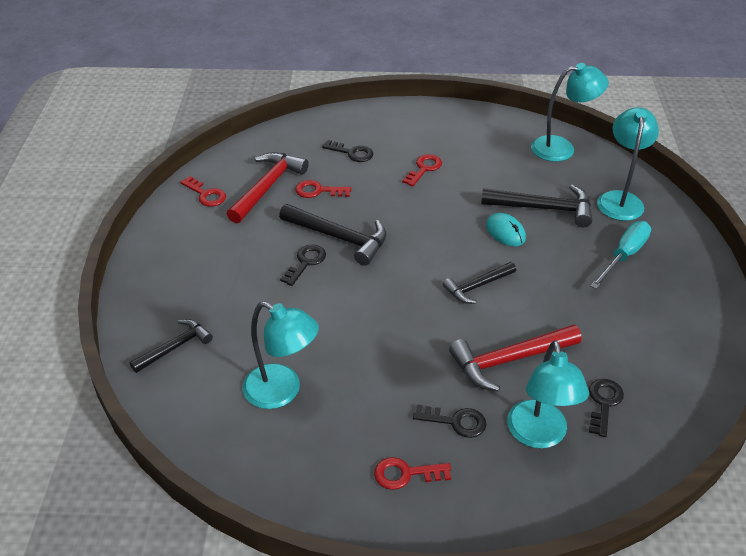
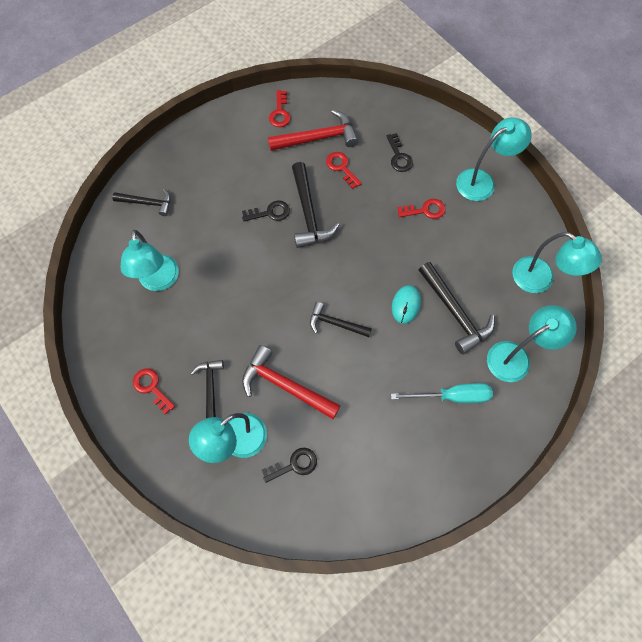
camera: 50 degrees right, 25 degrees up
black key [413,404,487,438] -> black hammer [191,360,224,418]
none -> turquoise lamp [456,117,532,201]

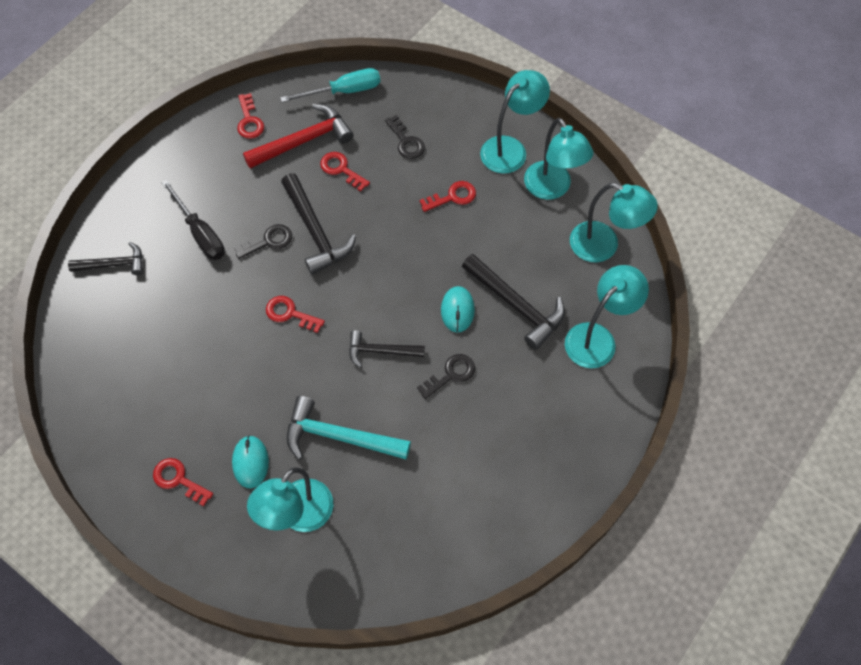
camera: 15 degrees left, 5 degrees down
turquoise lamp [121,230,179,291] -> turquoise lamp moved to [524,118,593,200]
black hammer [191,360,224,418] -> turquoise mouse [232,435,269,488]
red hammer [242,345,341,419] -> turquoise hammer [287,396,411,460]
black key [262,448,317,483] -> black key moved to [417,354,475,399]
turquoise screwdriver [391,383,493,403] -> turquoise screwdriver moved to [280,68,381,102]
none -> black screwdriver [161,180,225,260]
none -> red key [266,296,325,333]

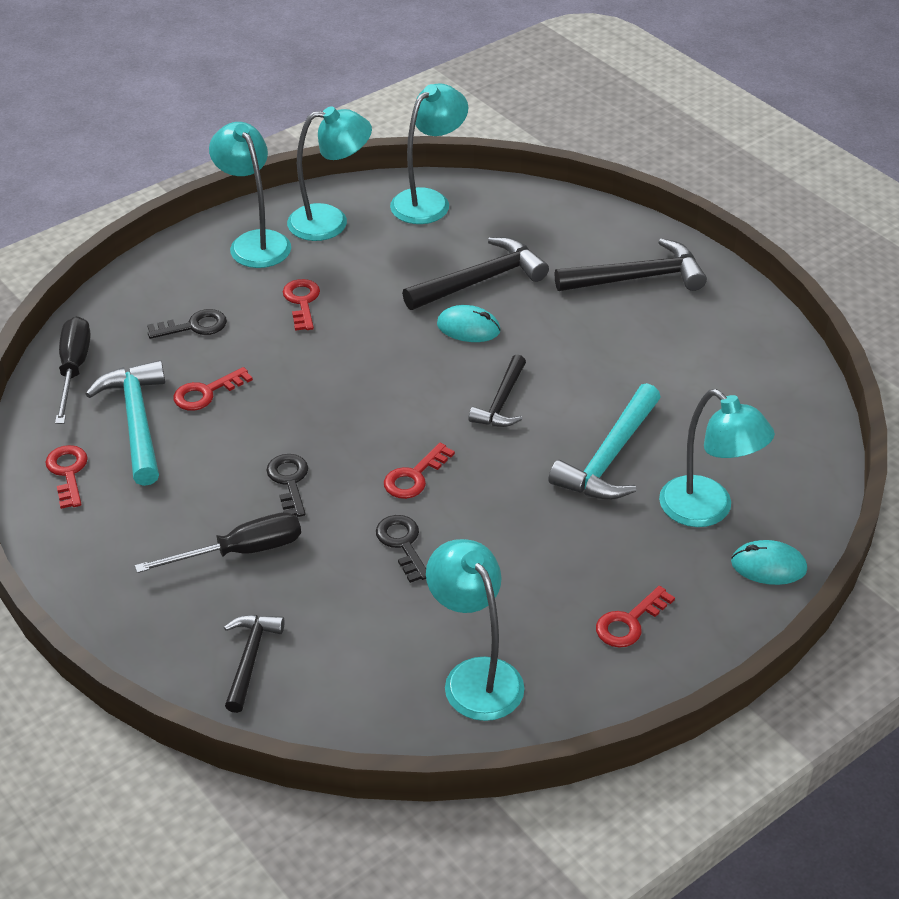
camera: 75 degrees left, 20 degrees down
turquoise mouse [232,435,269,488] -> turquoise mouse moved to [731,540,807,585]
red key [237,93,264,139] -> red key turned 105 degrees counterclockwise [45,445,88,509]
red hammer [243,104,354,169] -> turquoise hammer [86,360,165,486]
turquoise screwdriver [280,68,381,102] -> black screwdriver [55,316,91,424]
black hammer [281,173,356,275] -> black hammer moved to [555,238,707,291]
black key [417,354,475,399] -> black key moved to [376,515,426,583]
turquoise lamp [565,265,649,368] -> turquoise lamp moved to [426,539,525,721]

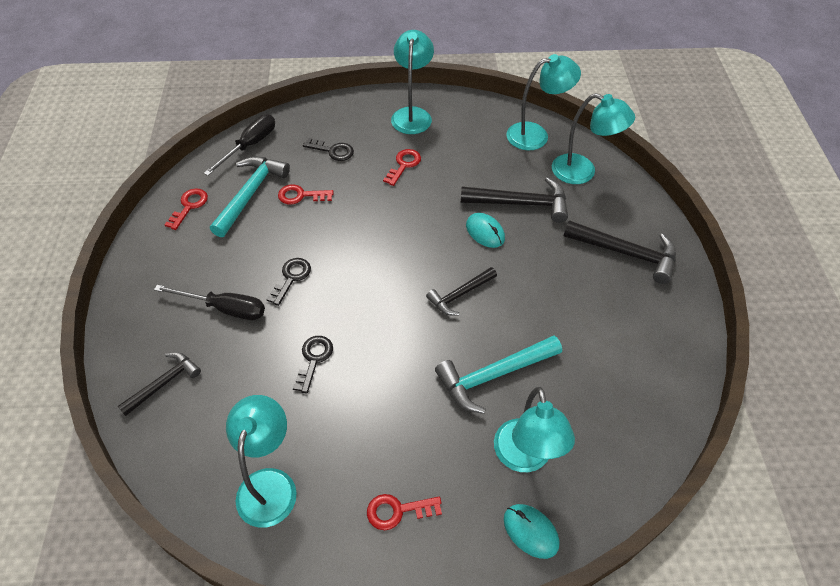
camera: 35 degrees right, 10 degrees up
turquoise lamp [287,106,372,241] -> turquoise lamp moved to [552,93,635,184]
red key [384,443,455,499] -> none

